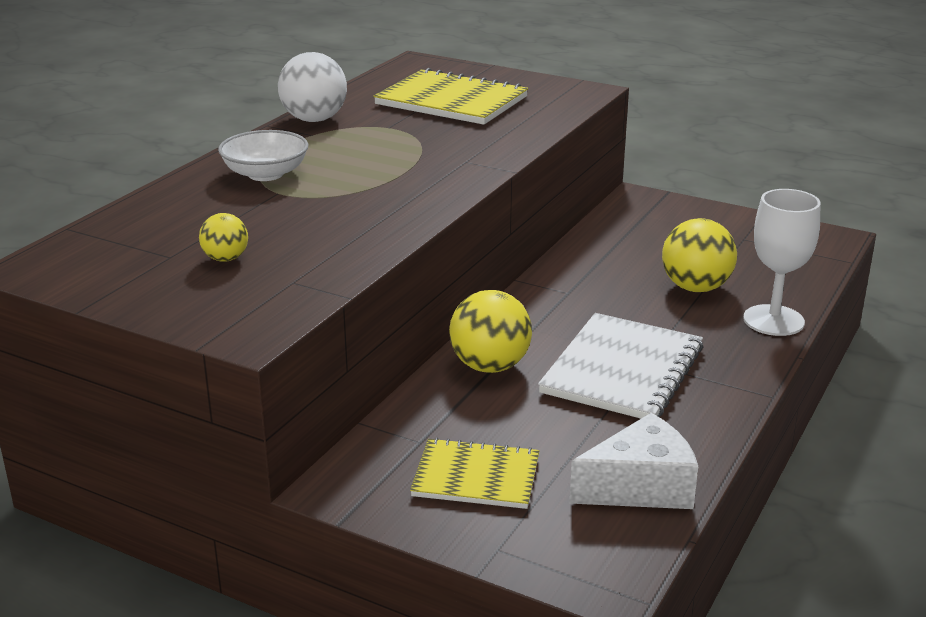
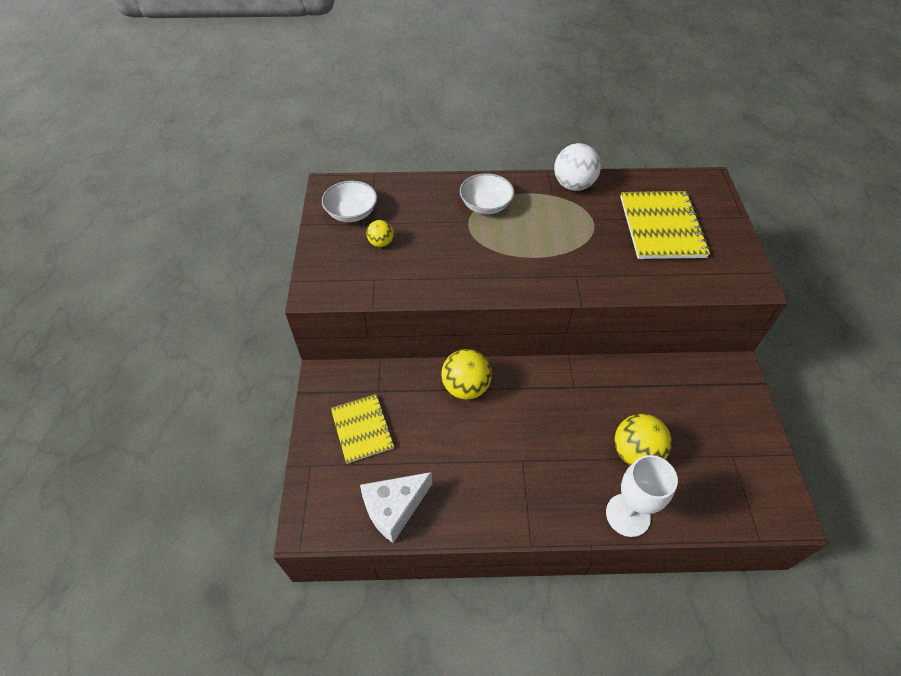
camera: 60 degrees right, 25 degrees up
white notebook [538,313,703,419] -> none
white cheese [569,413,698,509] -> white cheese turned 105 degrees clockwise [360,472,432,543]
none -> white bowl [322,181,377,222]

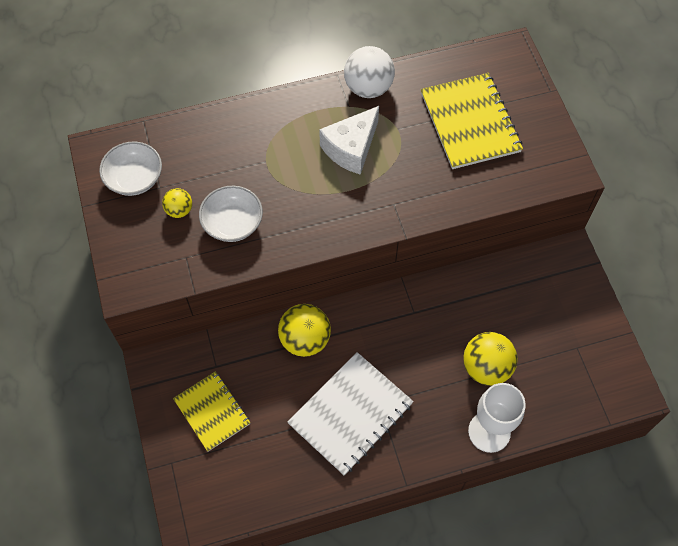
camera: 15 degrees left, 10 degrees up
white cheese [360,472,432,543] -> white cheese moved to [319,106,379,175]
white bowl [460,173,514,214] -> white bowl moved to [199,186,263,242]
none -> white notebook [288,352,414,475]

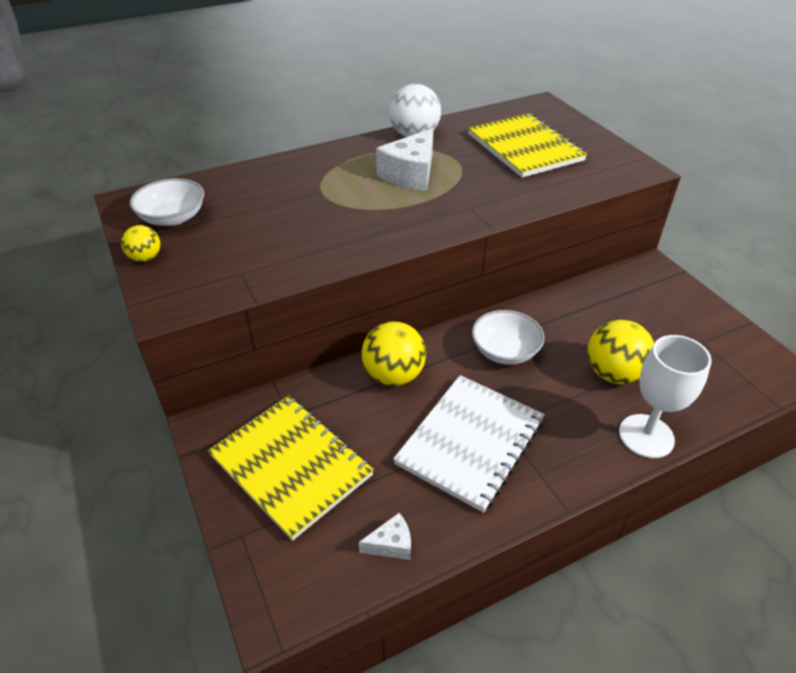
camera: 10 degrees left, 20 degrees down
yellow ball [162,188,192,218] -> yellow ball moved to [121,225,160,262]
yellow notebook [173,371,250,452] -> yellow notebook [208,395,374,541], size x1.54
white bowl [199,186,263,242] -> white bowl moved to [472,310,544,365]
none -> white cheese [359,513,411,560]

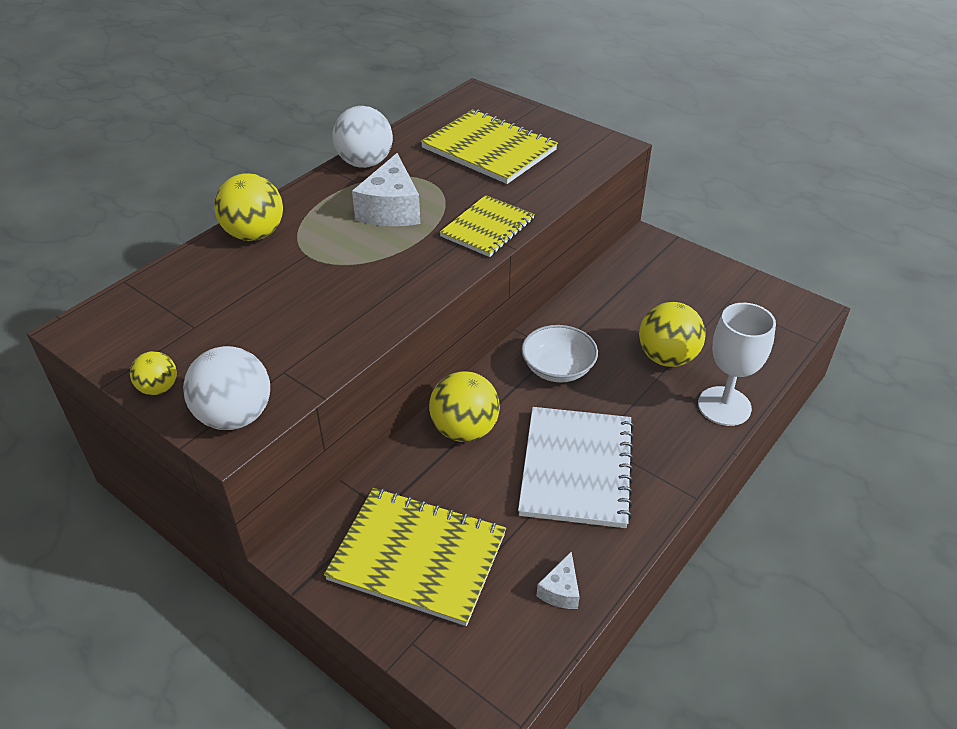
camera: 25 degrees left, 0 degrees up
white bowl [130,178,204,226] -> none
white cheese [359,513,411,560] -> white cheese turned 150 degrees clockwise [537,551,580,609]
none -> white ball [183,346,270,430]
none -> yellow ball [214,173,283,241]
none -> yellow notebook [440,195,535,257]

